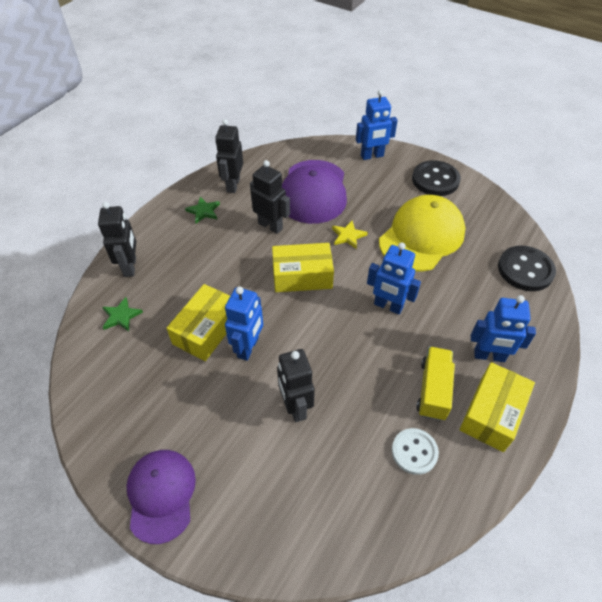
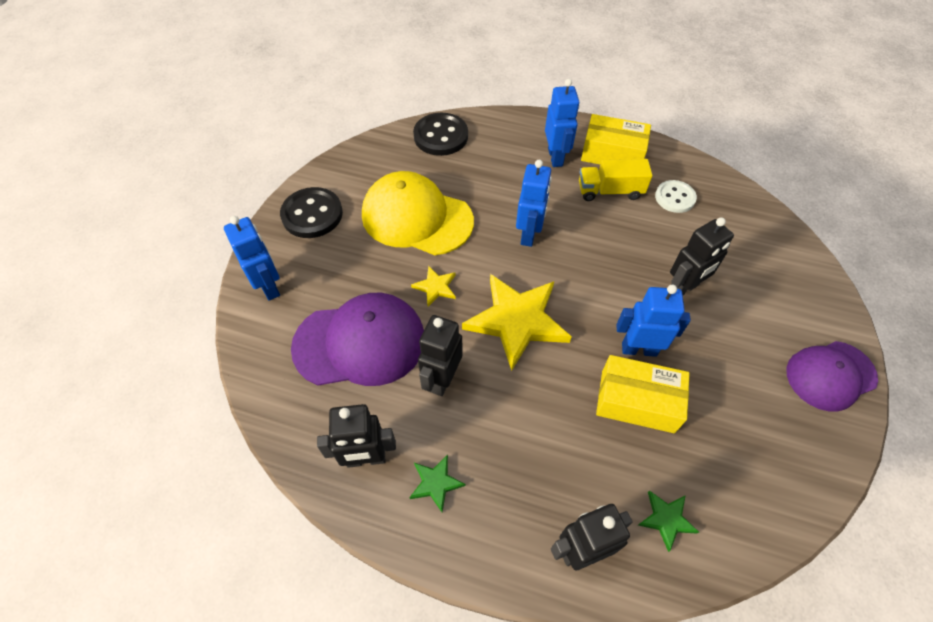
camera: 105 degrees left, 5 degrees up
yellow box [272,243,334,292] -> yellow star [462,274,572,371]

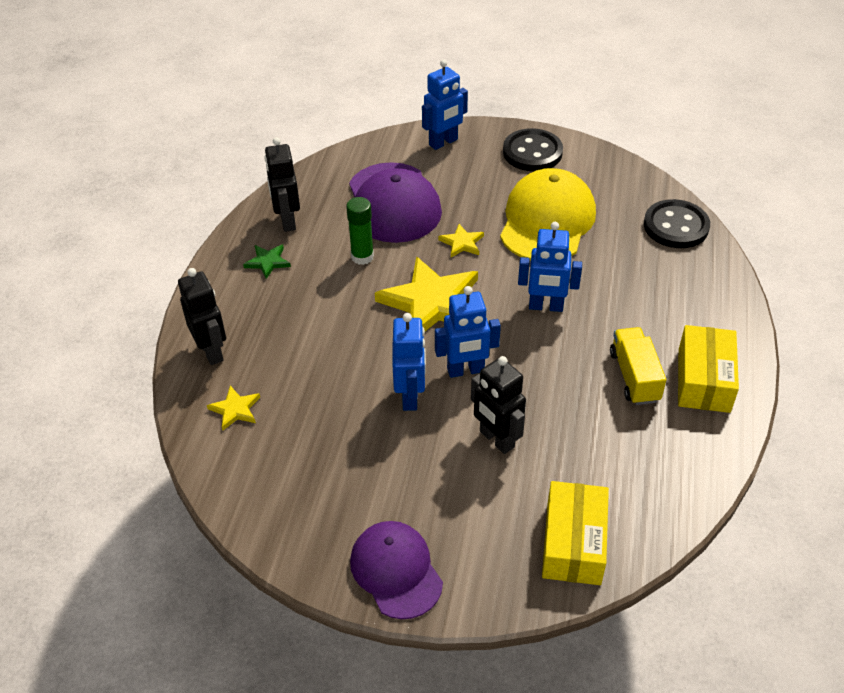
camera: 85 degrees right, 10 degrees down
black robot [418,315,463,396] -> green glue stick [346,197,374,265]
blue robot [545,79,579,167] -> blue robot moved to [435,286,501,378]
yellow box [596,355,690,433] -> yellow box moved to [542,481,609,585]
green star [638,490,699,552] -> yellow star [207,386,260,430]
white button [655,180,697,213] -> none

